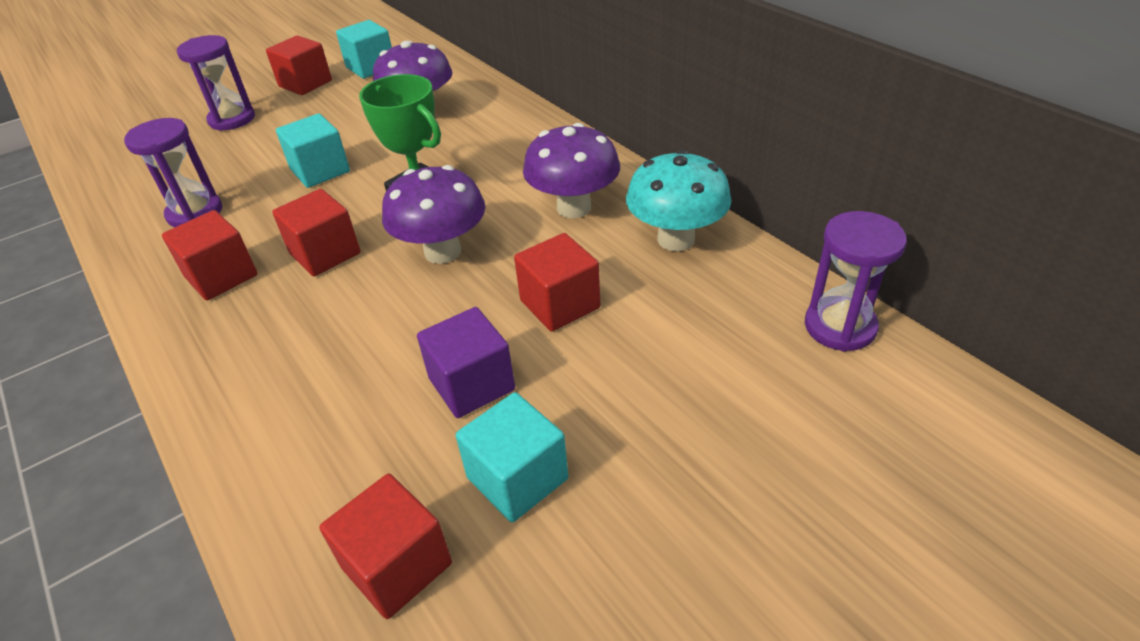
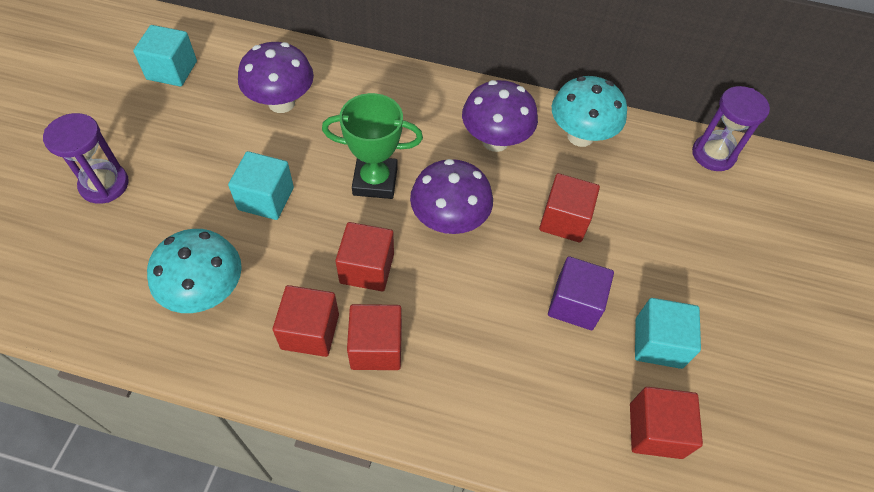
camera: 45 degrees left, 15 degrees up
purple hourglass [124,118,222,228] -> turquoise mushroom [147,229,242,313]
red cube [266,35,332,95] -> red cube moved to [347,304,402,370]

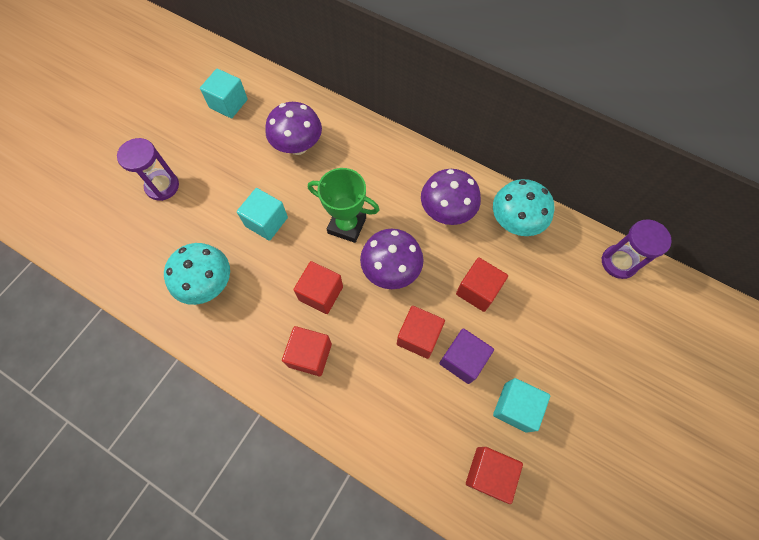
camera: 20 degrees right, 10 degrees up
red cube [273,285,339,357] -> red cube moved to [397,306,445,359]

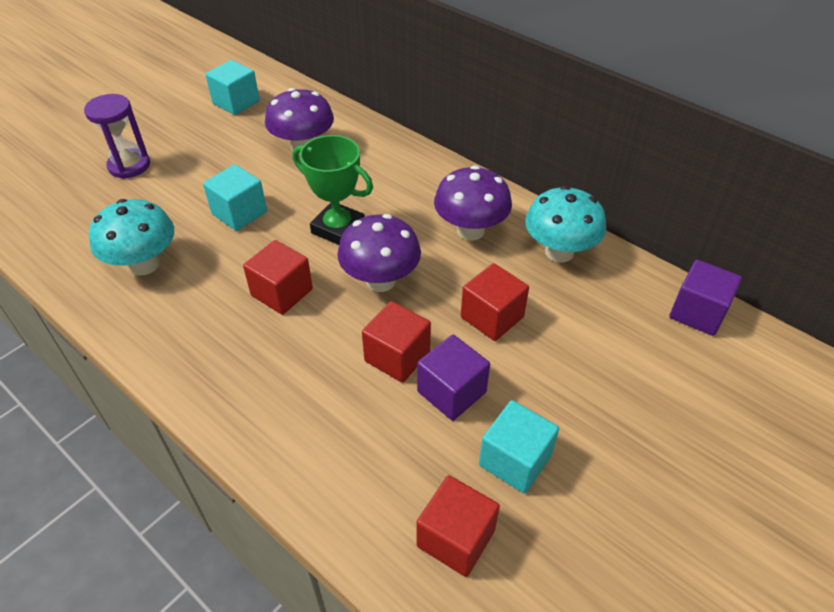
camera: 10 degrees right, 20 degrees down
red cube [282,326,332,376] -> none
purple hourglass [601,219,672,279] -> purple cube [669,260,742,336]

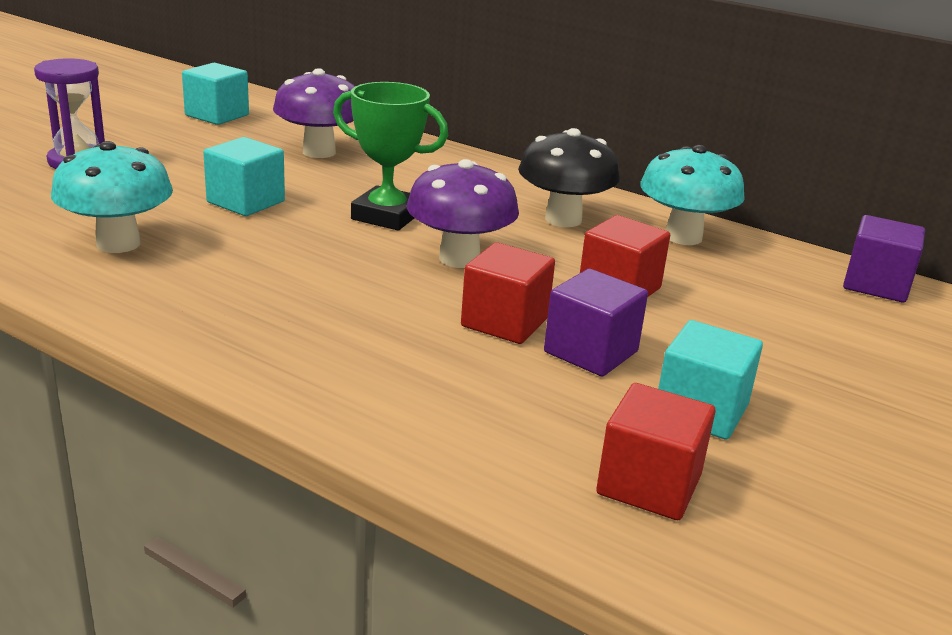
camera: 10 degrees left, 20 degrees down
red cube [243,240,313,315] -> none
purple mushroom [434,166,512,241] -> black mushroom [518,128,620,227]

